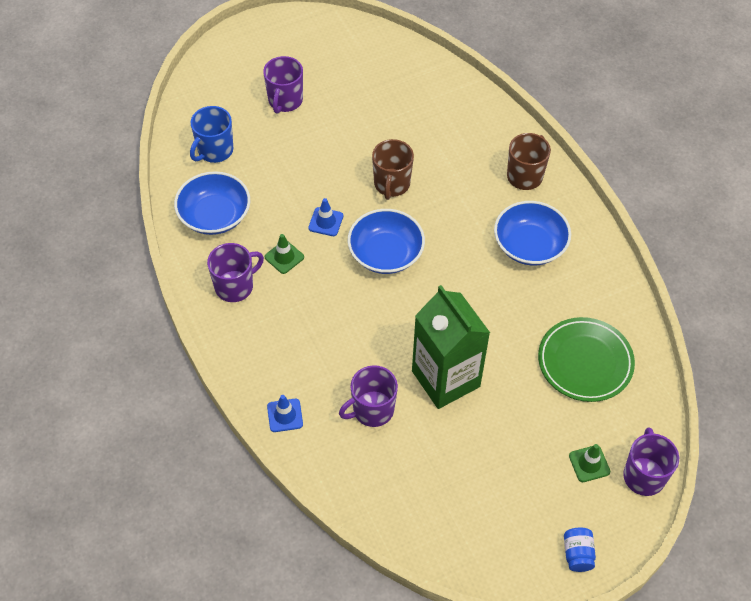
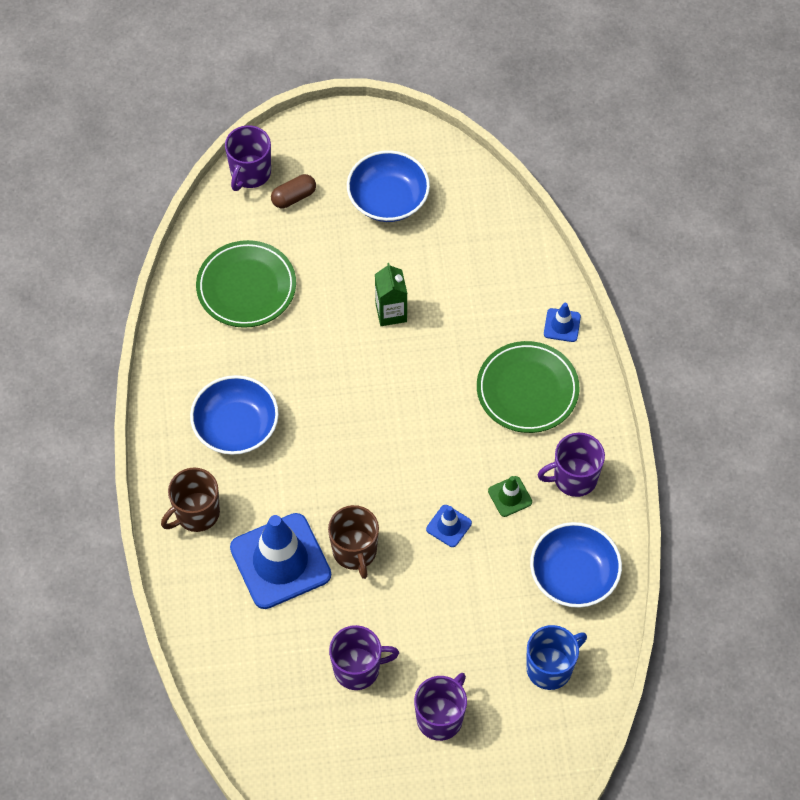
camera: 160 degrees left, 5 degrees up
purple mug [339,365,398,427] -> purple mug moved to [329,625,399,690]
blue bowl [348,209,425,274] -> blue bowl moved to [347,150,430,222]
brown mug [372,139,414,200] -> brown mug turned 135 degrees clockwise [328,505,379,579]
green carton [412,285,490,409] -> green carton [375,263,407,326], size x0.52
blue jar [564,528,596,572] -> none
green traffic cone [569,444,610,482] -> brown capsule [271,174,316,208]
none -> blue traffic cone [230,513,331,609]
none -> green plate [477,341,579,433]

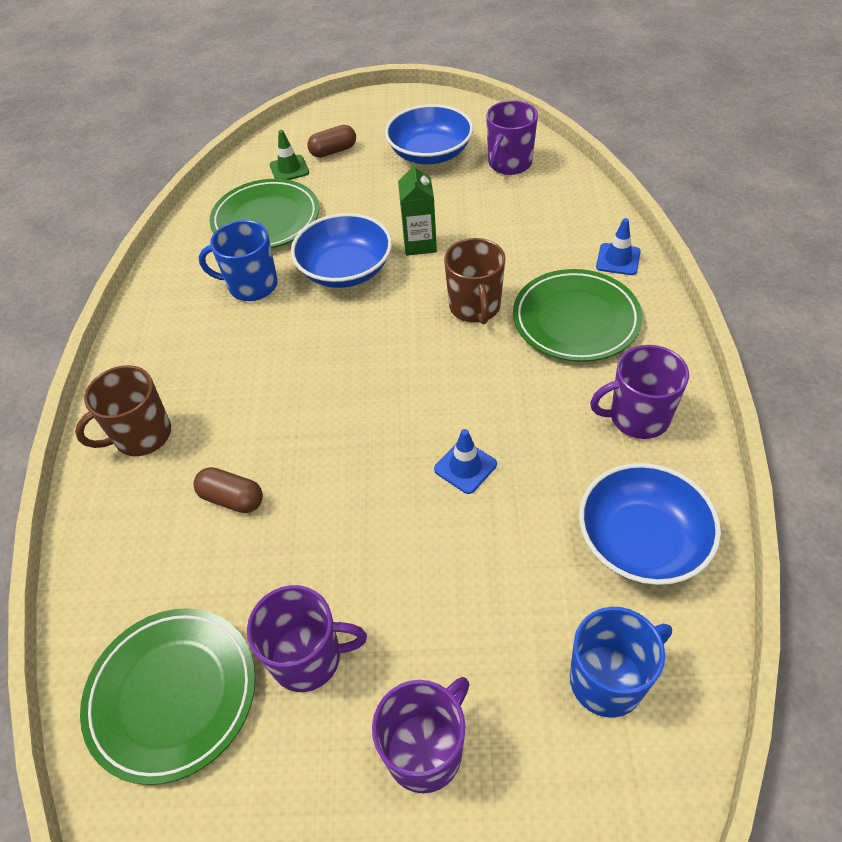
camera: 10 degrees right, 10 degrees down
blue bowl [190,375,279,455] -> blue bowl moved to [291,213,392,288]
purple mug [225,125,271,191] -> purple mug moved to [486,100,538,175]
blue traffic cone [230,513,331,609] -> brown capsule [193,467,263,513]
brown mug [328,505,379,579] -> brown mug moved to [444,238,505,324]
green traffic cone [488,476,532,517] -> green traffic cone moved to [270,130,309,180]
none -> green plate [80,608,255,785]
none -> blue mug [199,220,278,301]

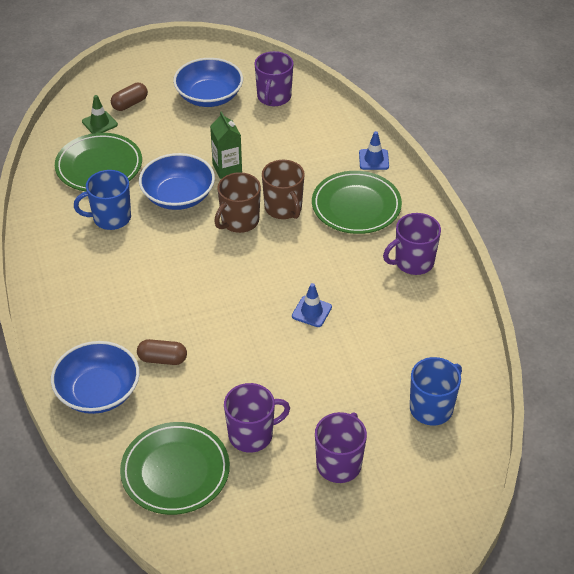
camera: 20 degrees left, 5 degrees down
brown mug [75,365,171,456] -> brown mug moved to [214,172,261,233]
blue bowl [579,463,721,585] -> blue bowl moved to [51,341,140,414]

